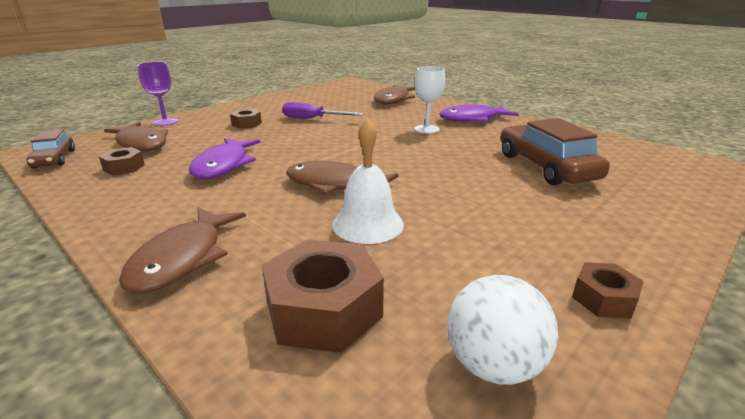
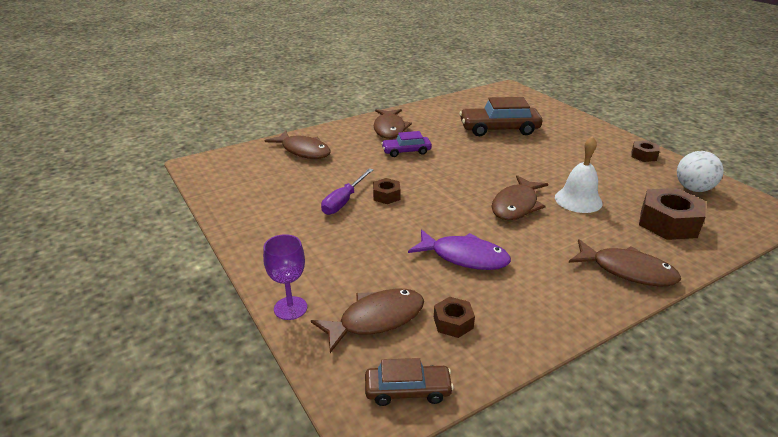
camera: 75 degrees left, 5 degrees up
brown nut [230,109,262,129] -> brown nut moved to [373,178,401,204]
white goblet [415,66,445,134] -> purple car [381,131,432,157]
purple fish [439,104,519,122] -> brown fish [373,109,412,139]

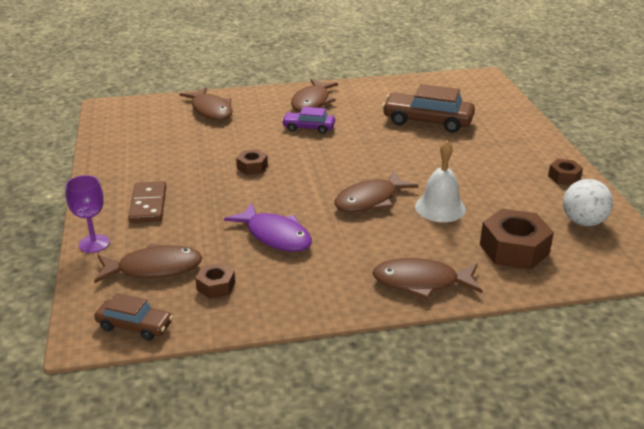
camera: 20 degrees right, 0 degrees up
purple screwdriver [321,168,374,215] -> none
brown fish [569,239,681,286] -> brown fish turned 135 degrees clockwise [373,258,482,300]
none -> brown domino [128,181,166,223]

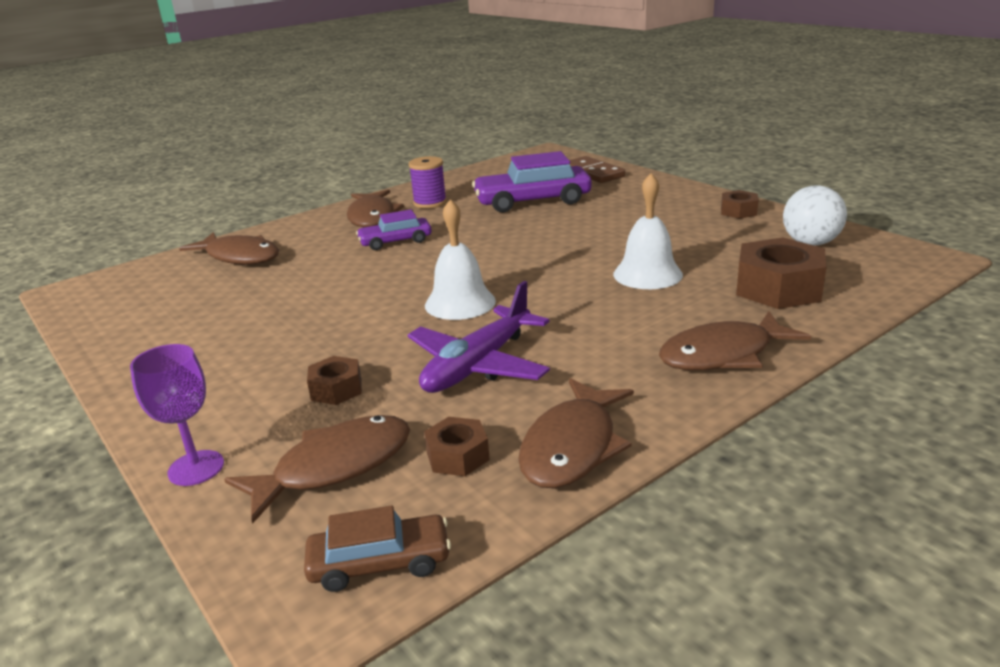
camera: 25 degrees left, 5 degrees down
brown domino [128,181,166,223] -> brown domino moved to [569,156,625,183]
purple fish [224,203,312,252] -> purple plane [408,281,550,393]
brown nut [236,149,268,175] -> brown nut moved to [307,356,362,405]
brown fish [334,171,418,212] -> brown fish moved to [518,378,634,488]
brown car [382,84,475,133] -> purple car [472,151,592,213]
none -> purple spool [408,156,447,209]
none -> white bell [425,199,496,320]

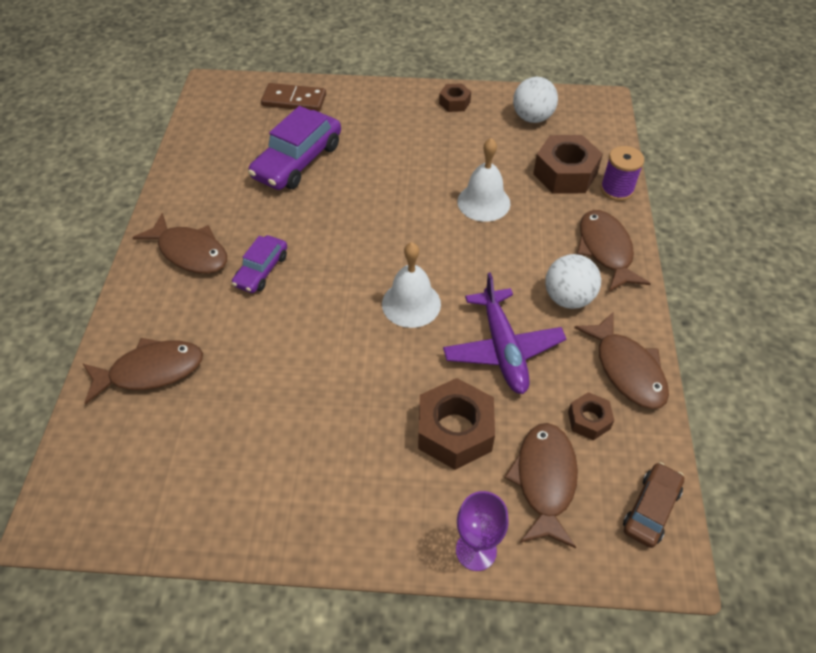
camera: 50 degrees left, 25 degrees up
brown nut [307,356,362,405] -> brown nut [418,378,495,470], size x1.87
purple spool [408,156,447,209] -> purple spool moved to [600,146,644,201]
brown fish [659,311,811,370] -> brown fish turned 150 degrees clockwise [577,210,651,292]
none -> white ball [545,254,601,309]

